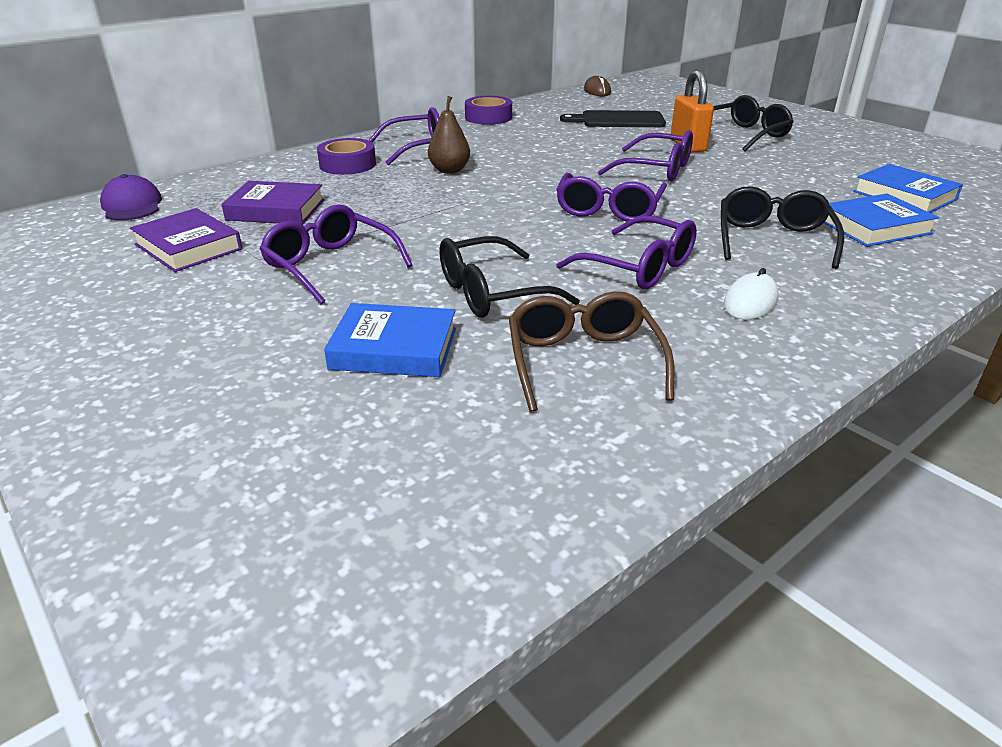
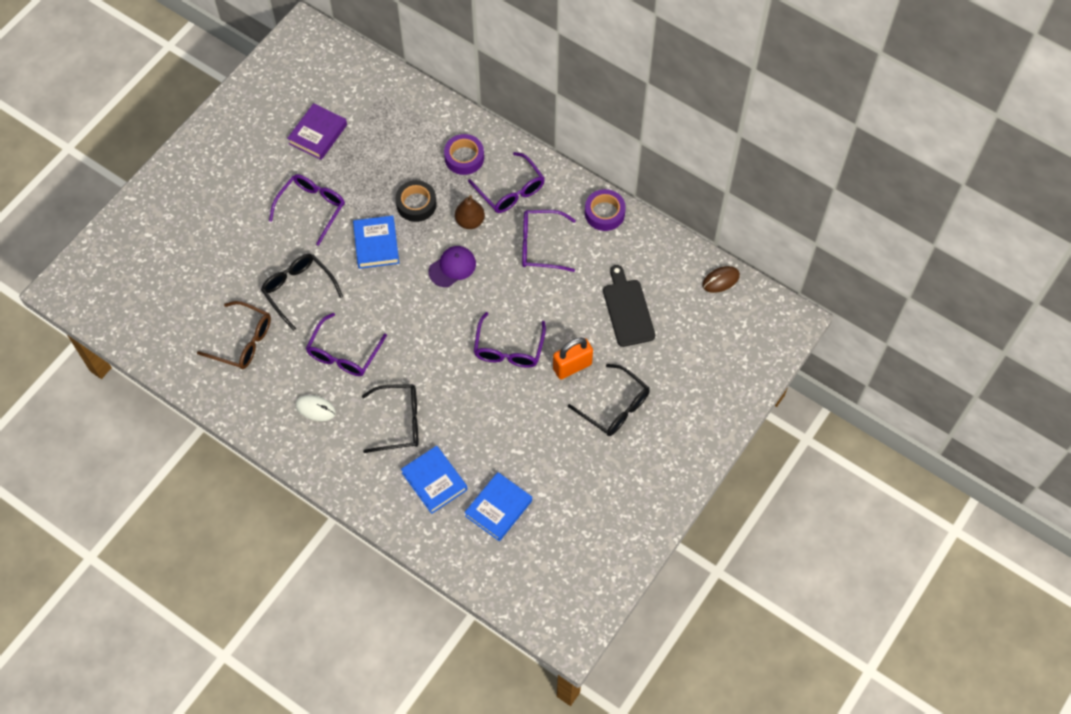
camera: 75 degrees right, 30 degrees up
purple cap [100,174,162,220] -> purple cap moved to [429,246,476,287]
purple book [221,181,324,225] -> none
blue book [324,303,456,377] -> blue book moved to [353,216,399,269]
brown glasses [509,291,674,412] -> brown glasses turned 45 degrees clockwise [197,301,271,369]
purple glasses [556,173,667,222] -> purple glasses moved to [522,210,576,272]
none -> black tape [395,180,437,222]

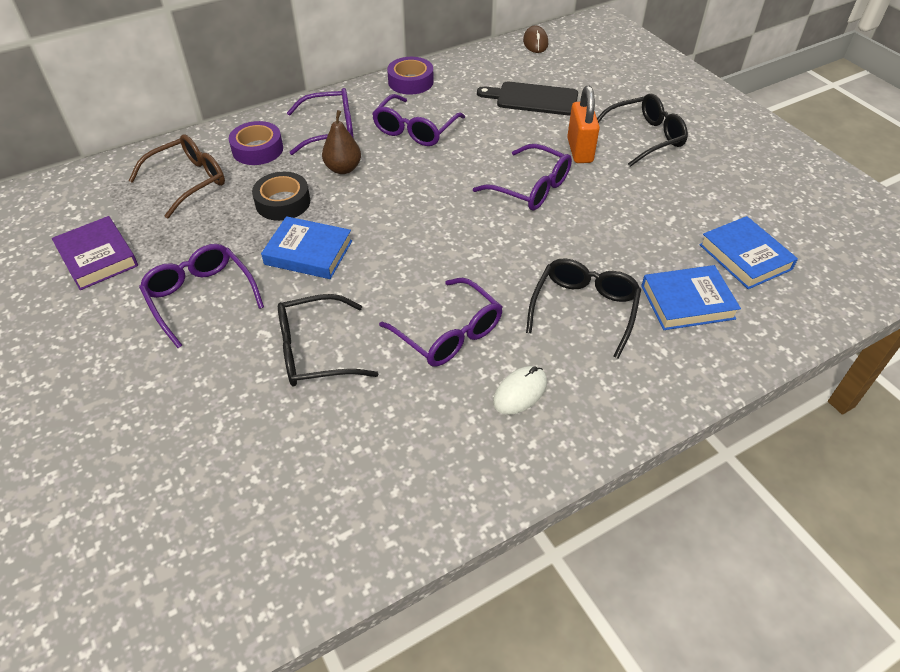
camera: 65 degrees left, 15 degrees down
brown glasses [197,301,271,369] -> brown glasses moved to [129,134,225,219]
purple cap [429,246,476,287] -> none

